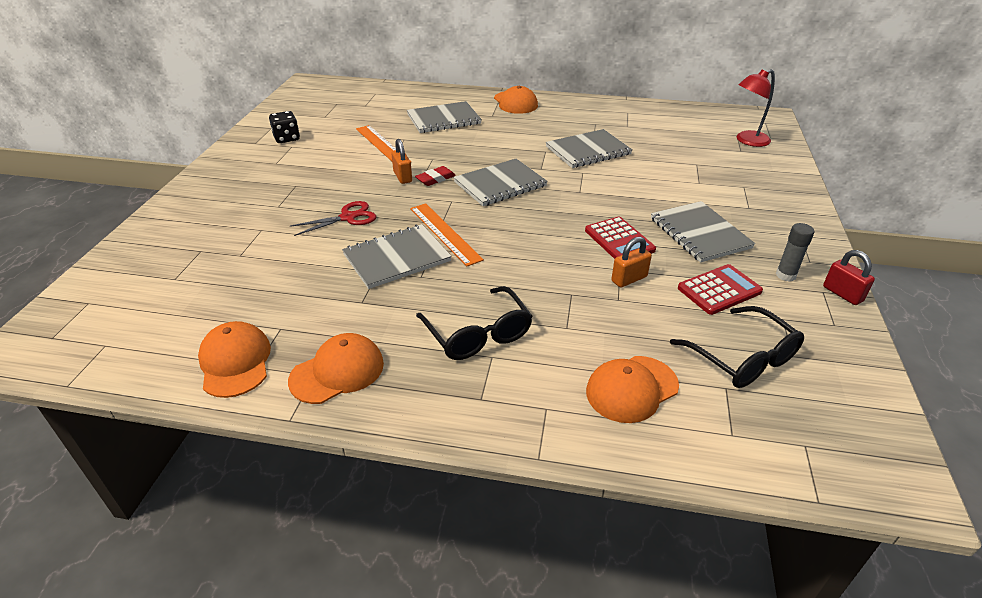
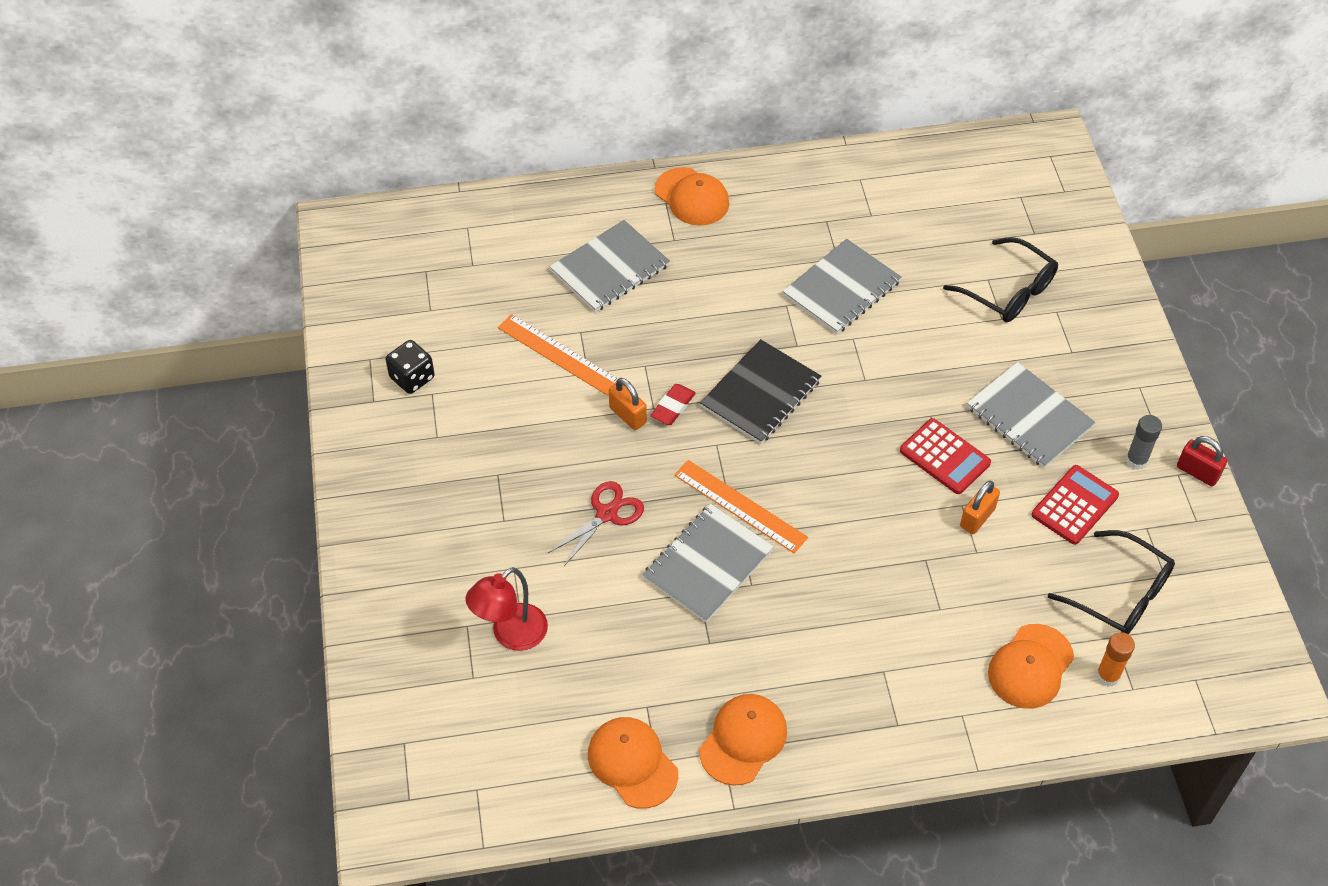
camera: 20 degrees left, 15 degrees up
black glasses [416,286,533,360] -> black glasses moved to [943,237,1058,322]
grey notebook [453,159,548,206] -> black notebook [700,339,821,444]
red lamp [737,69,775,147] -> red lamp moved to [466,567,548,651]
none -> orange glue stick [1096,632,1135,687]

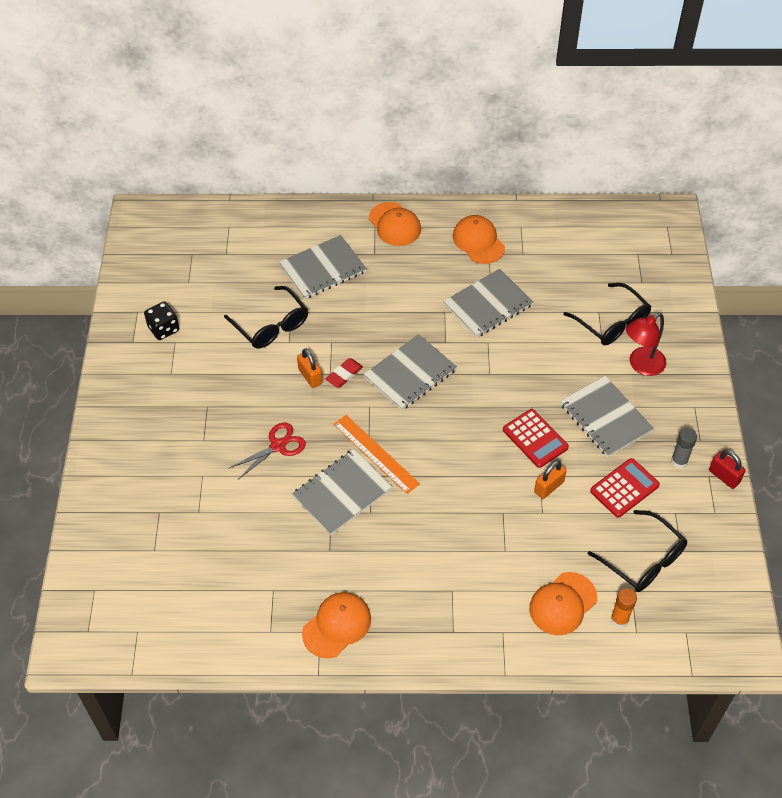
camera: 10 degrees right, 0 degrees up
red lamp [466,567,548,651] -> red lamp moved to [626,313,666,376]
orange ruler [498,314,618,396] -> black glasses [224,286,308,348]
orange cap [588,717,678,809] -> orange cap moved to [452,215,505,264]
black notebook [700,339,821,444] -> grey notebook [364,334,457,411]

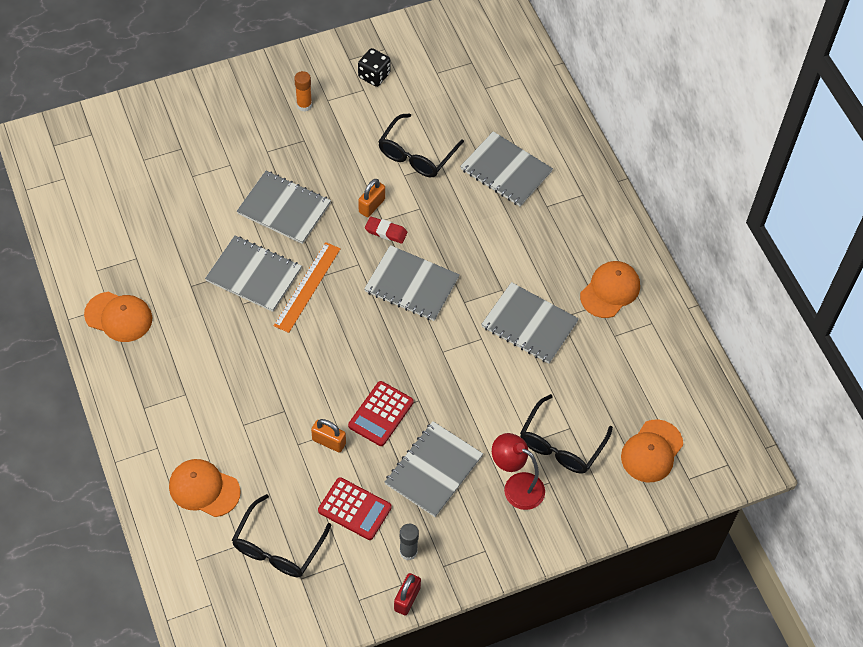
camera: 65 degrees right, 5 degrees up
red scissors [229,423,306,479] -> grey notebook [237,171,331,244]
orange cap [369,202,421,246] -> orange cap moved to [621,419,683,482]
orange glue stick [611,588,637,628] -> orange glue stick moved to [294,71,312,111]

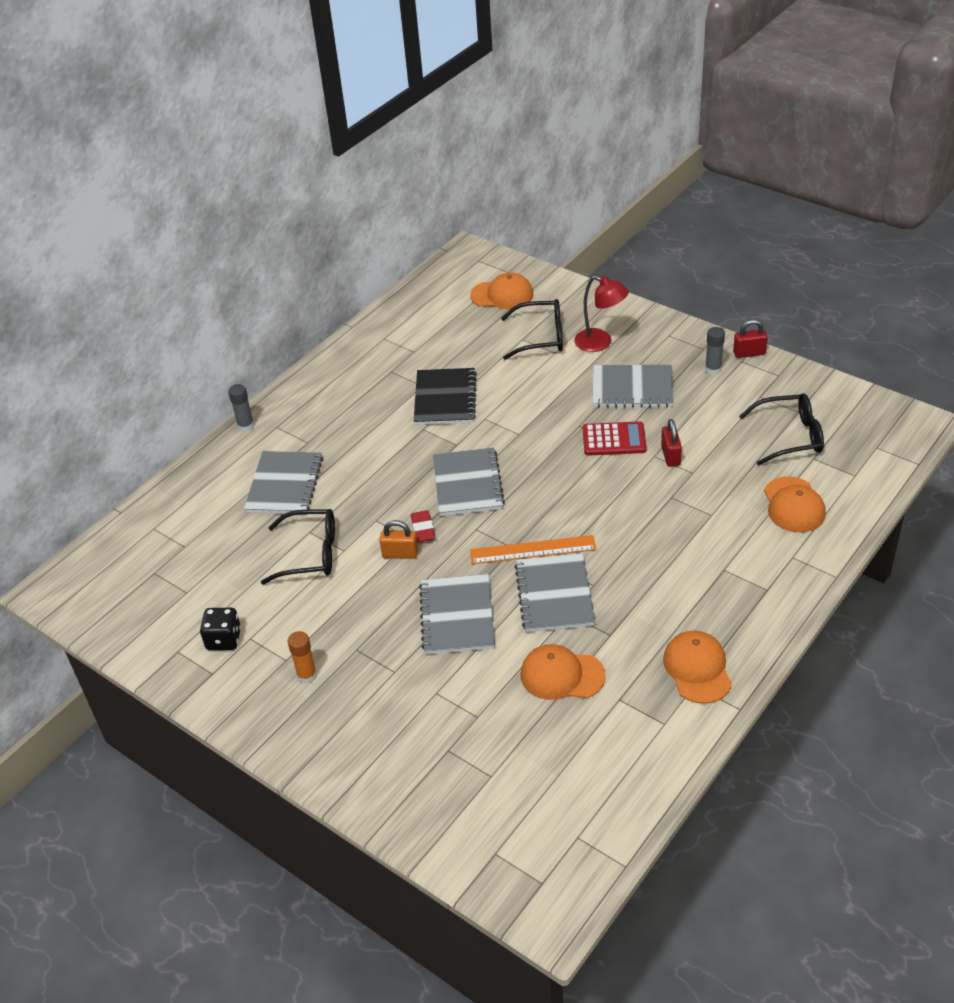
camera: 115 degrees left, 15 degrees down
orange padlock [311,419,346,453] -> red padlock [661,419,682,467]
red calculator [318,477,392,540] -> none
grey notebook [481,282,579,364] -> black notebook [414,368,477,425]
red lamp [492,433,545,510] -> red lamp turned 60 degrees counterclockwise [574,276,629,352]
orange cap [580,261,640,318] -> orange cap moved to [521,644,606,700]
none -> grey glue stick [228,384,254,432]

